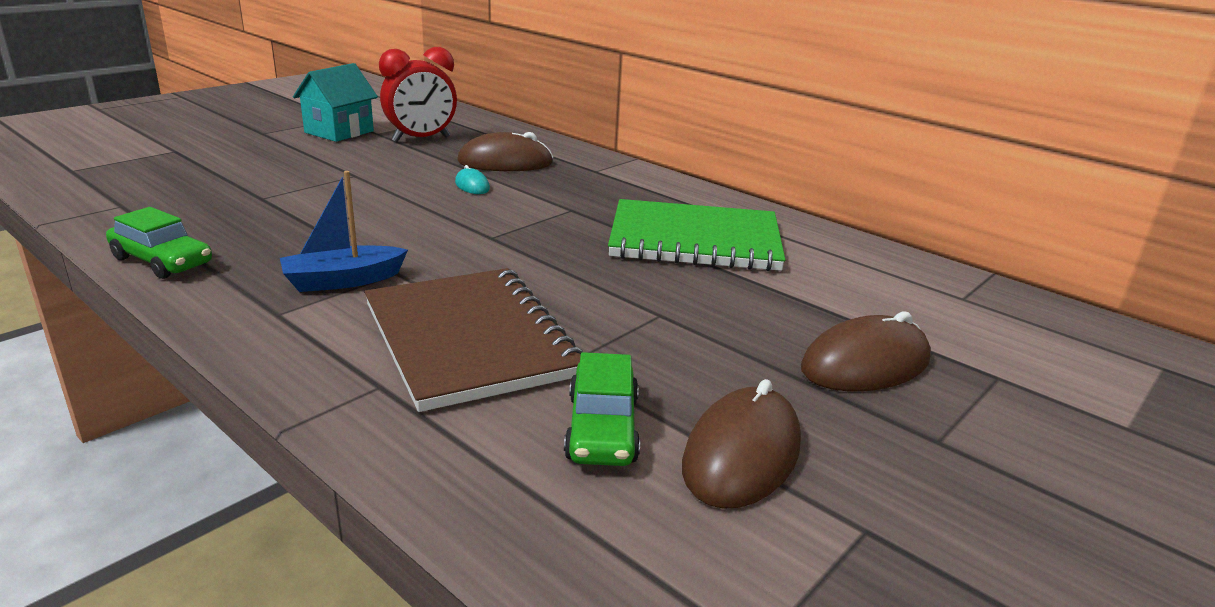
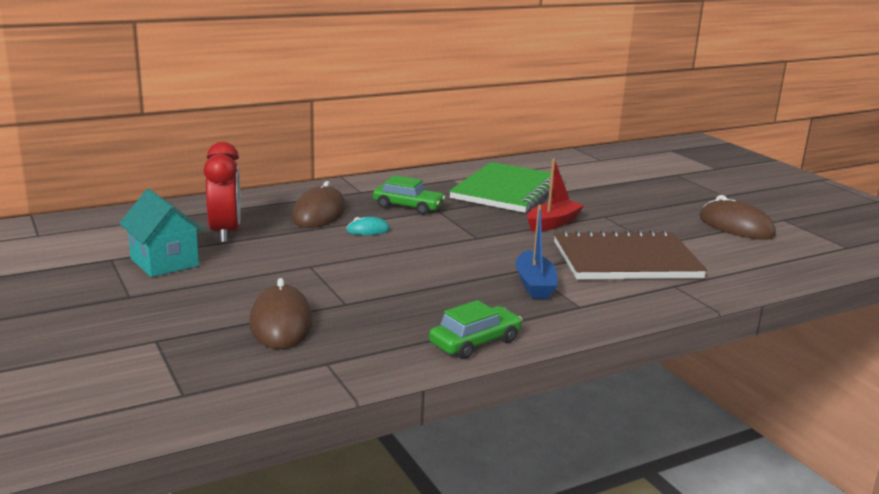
camera: 70 degrees left, 5 degrees down
green car [564,352,640,466] -> green car moved to [373,175,446,215]
brown mouse [801,311,931,391] -> brown mouse moved to [249,278,313,349]
none -> red boat [527,159,584,231]

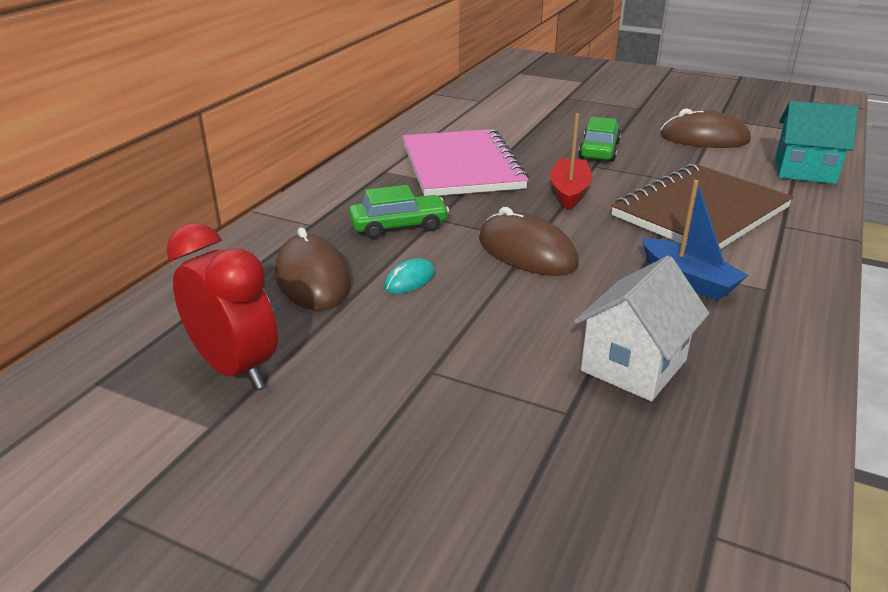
camera: 35 degrees left, 10 degrees up
turquoise house [119,189,205,277] -> turquoise house moved to [775,101,858,184]
brown mouse [249,278,313,349] -> brown mouse moved to [479,207,579,276]
green car [429,300,522,359] -> green car moved to [578,117,621,162]
green notebook [449,162,562,213] -> pink notebook [403,129,529,196]
none -> white house [574,256,709,401]

